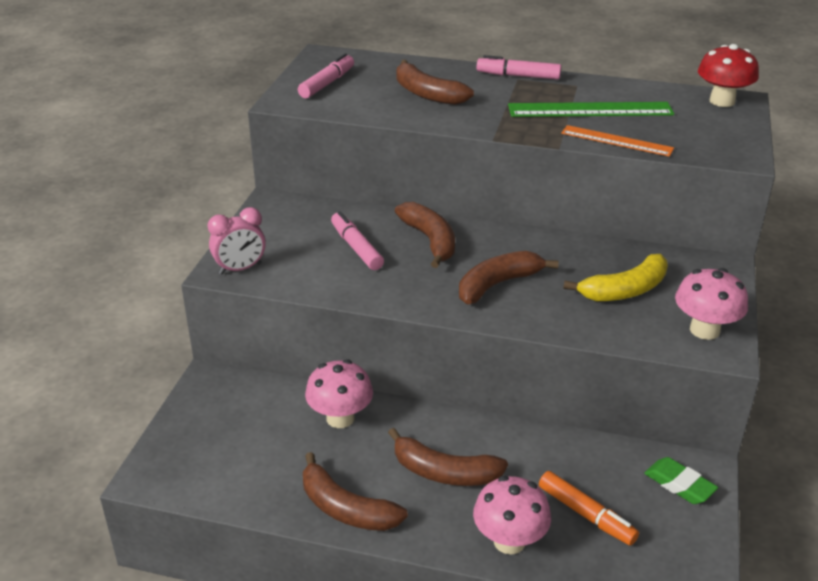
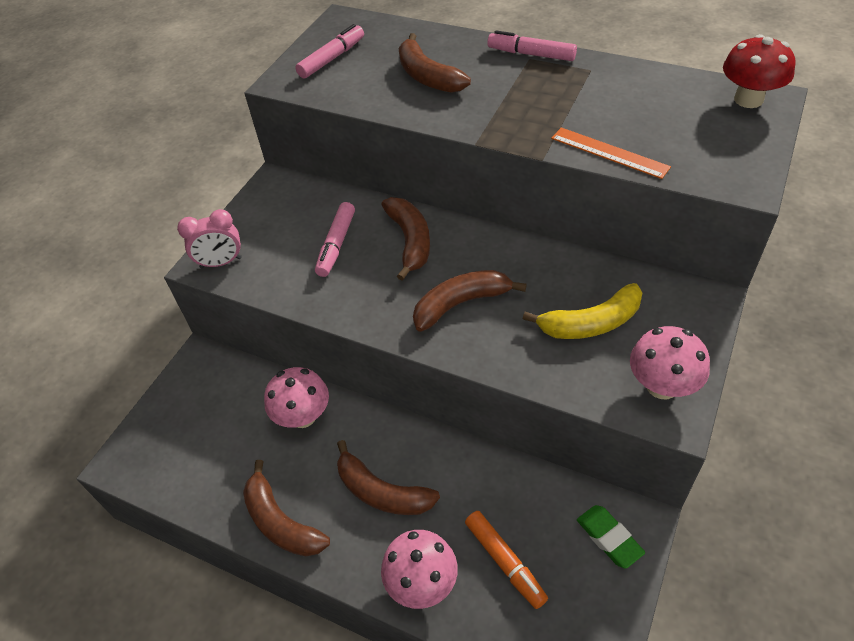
camera: 15 degrees right, 15 degrees up
pink marker [331,212,384,270] -> pink marker turned 150 degrees counterclockwise [315,202,355,277]
green ruler [508,102,674,117] -> none

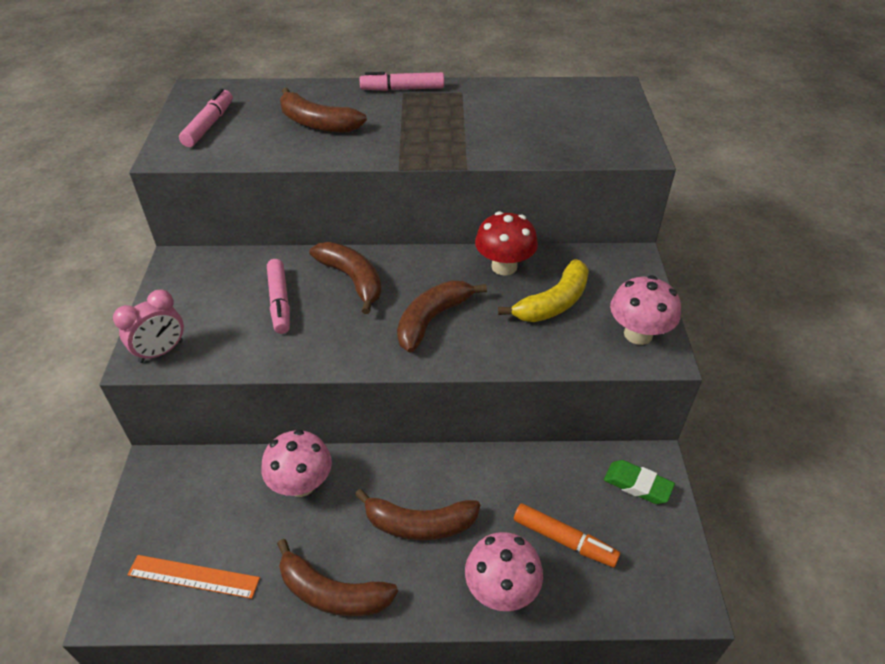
camera: 30 degrees left, 5 degrees down
orange ruler [551,127,671,179] -> orange ruler moved to [128,555,260,599]
red mushroom [723,34,795,108] -> red mushroom moved to [475,211,538,276]

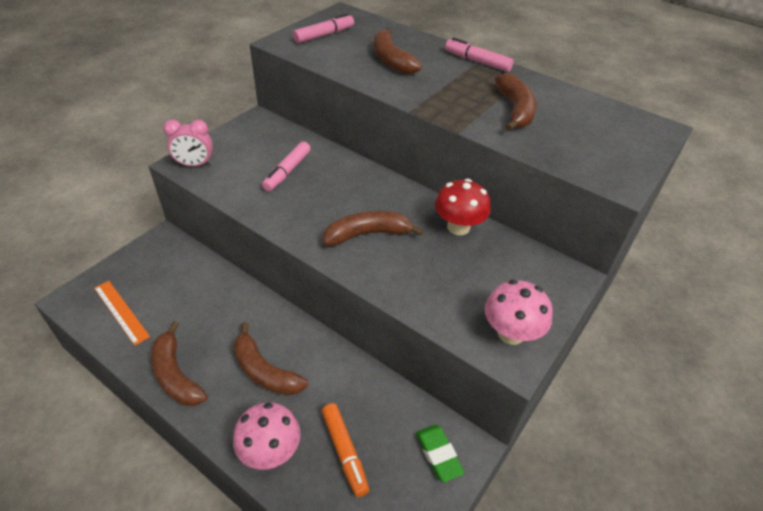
camera: 35 degrees right, 0 degrees up
pink mushroom [261,429,332,497] -> none
brown banana [309,242,381,314] -> brown banana moved to [495,73,537,131]
yellow banana [498,259,589,322] -> none

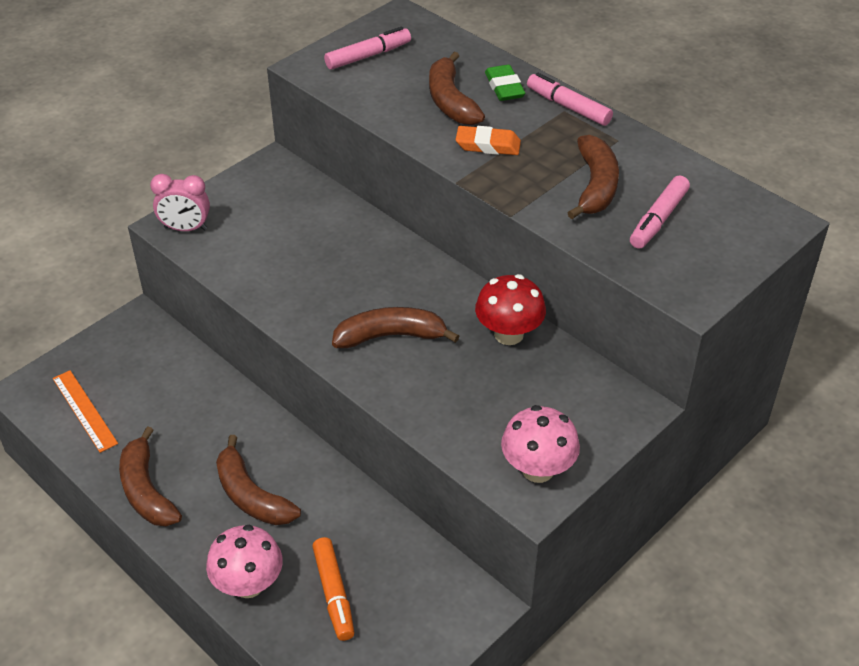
camera: 10 degrees right, 0 degrees up
pink marker [262,142,311,191] -> pink marker moved to [630,175,690,249]
green eraser [416,425,464,482] -> green eraser moved to [485,65,525,101]
none -> orange eraser [456,126,521,155]

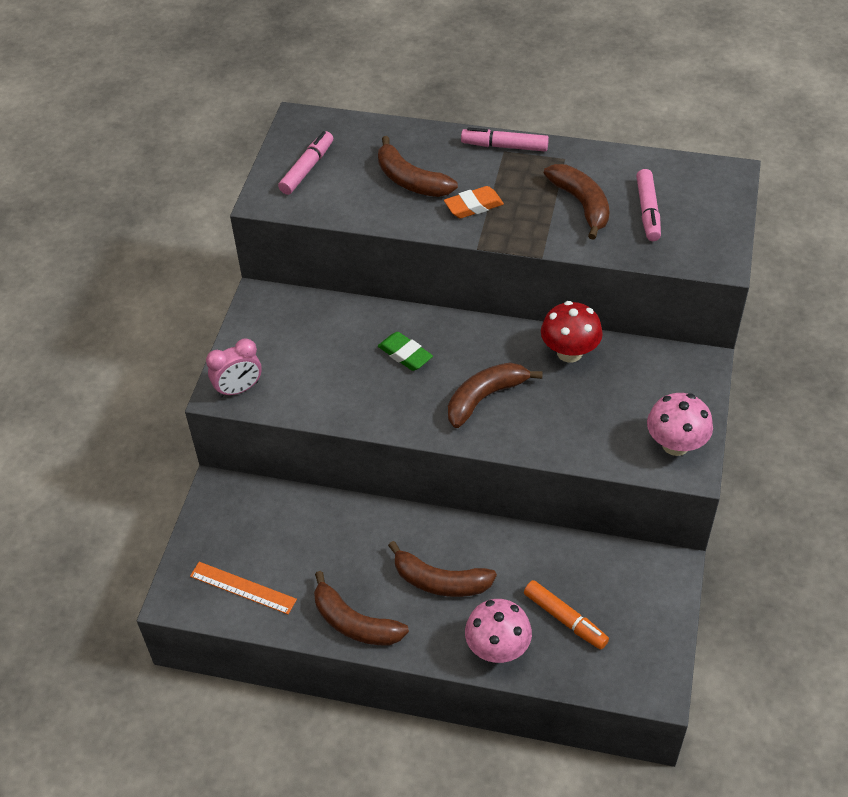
camera: 30 degrees left, 5 degrees up
green eraser [485,65,525,101] -> green eraser moved to [378,332,433,371]

